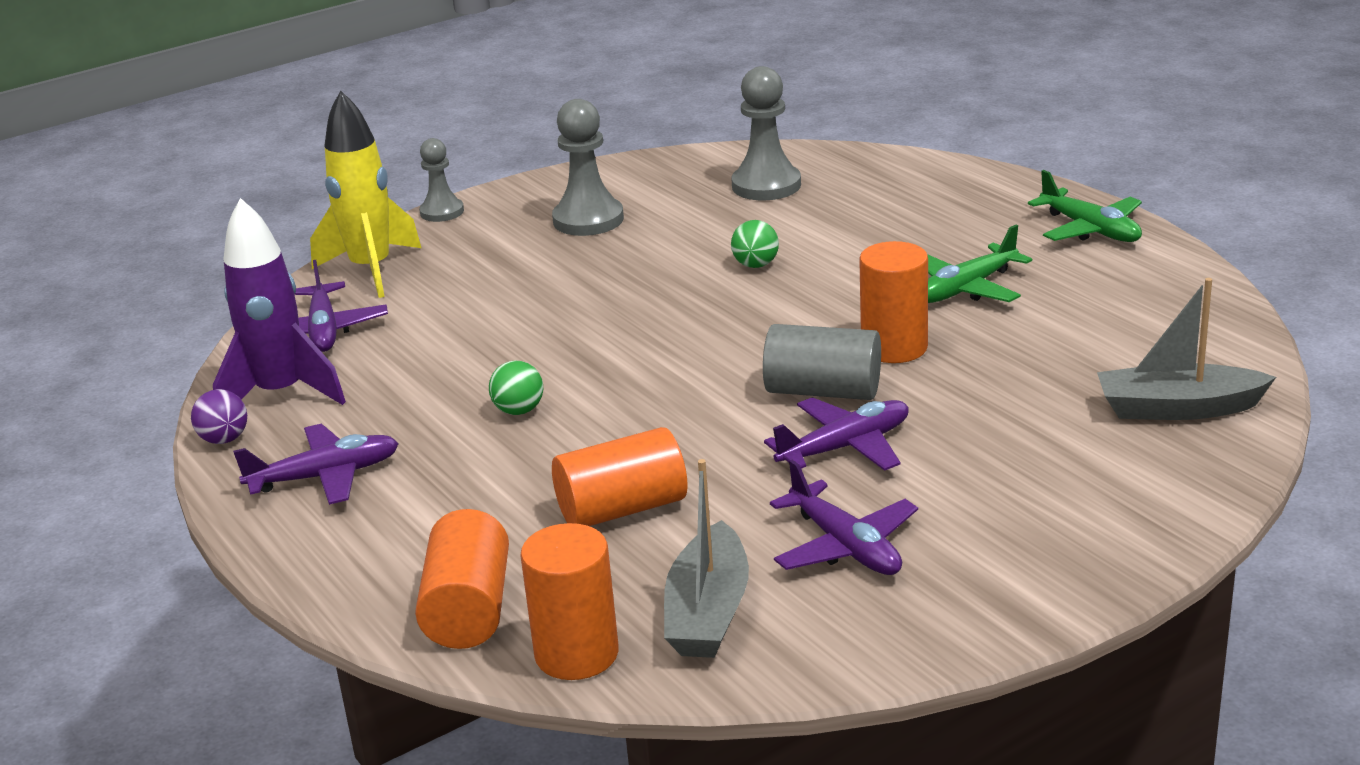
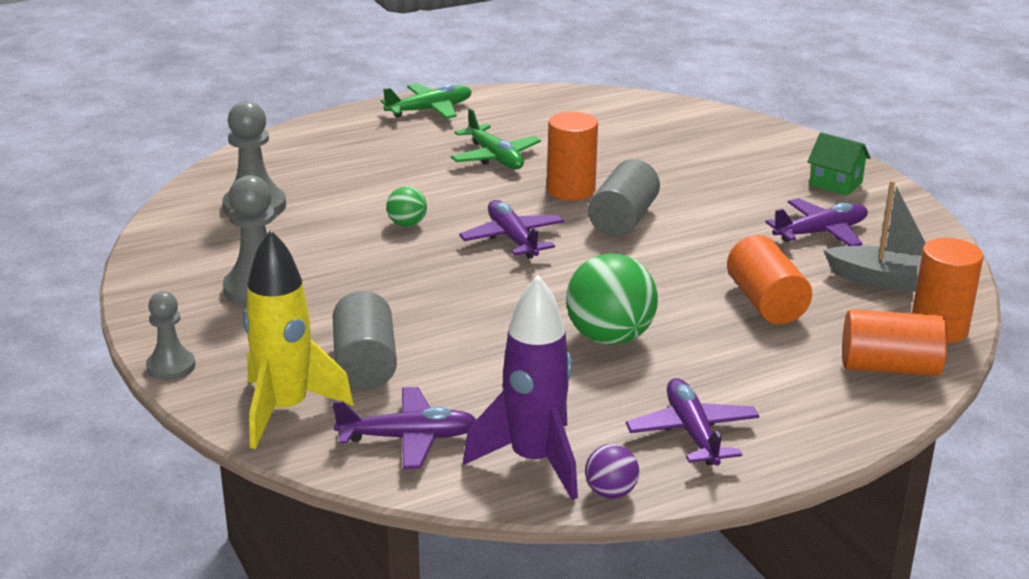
camera: 85 degrees left, 0 degrees up
green ball [489,361,543,415] -> green ball [566,253,658,345], size x1.97
purple plane [764,397,909,471] -> purple plane moved to [459,200,564,259]
grey boat [1097,278,1276,420] -> none
none -> grey cylinder [332,291,397,390]
none -> green house [807,132,871,196]

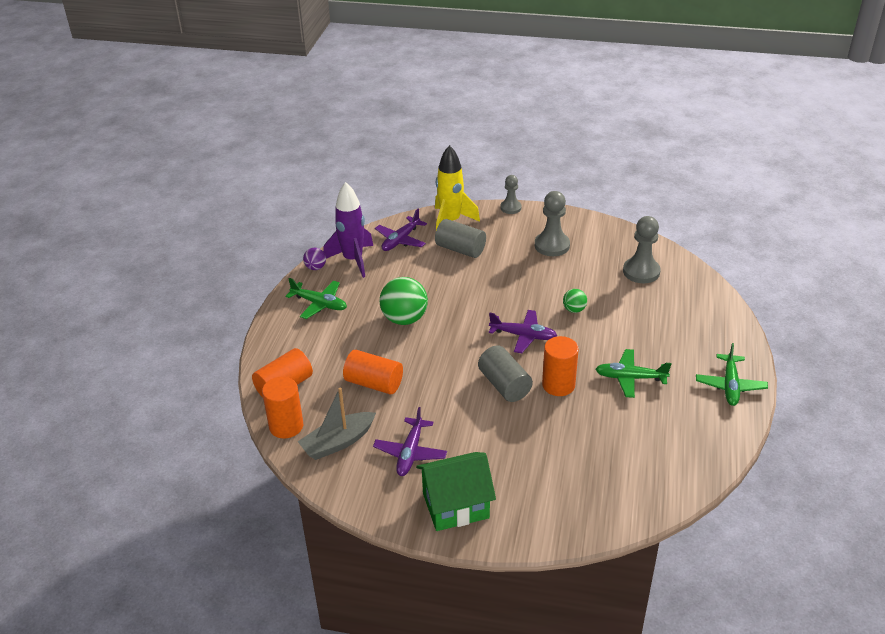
camera: 130 degrees right, 10 degrees up
purple plane [626,378,759,466] -> green plane [286,278,347,319]
green house [807,132,871,196] -> green house [416,452,496,531], size x1.72

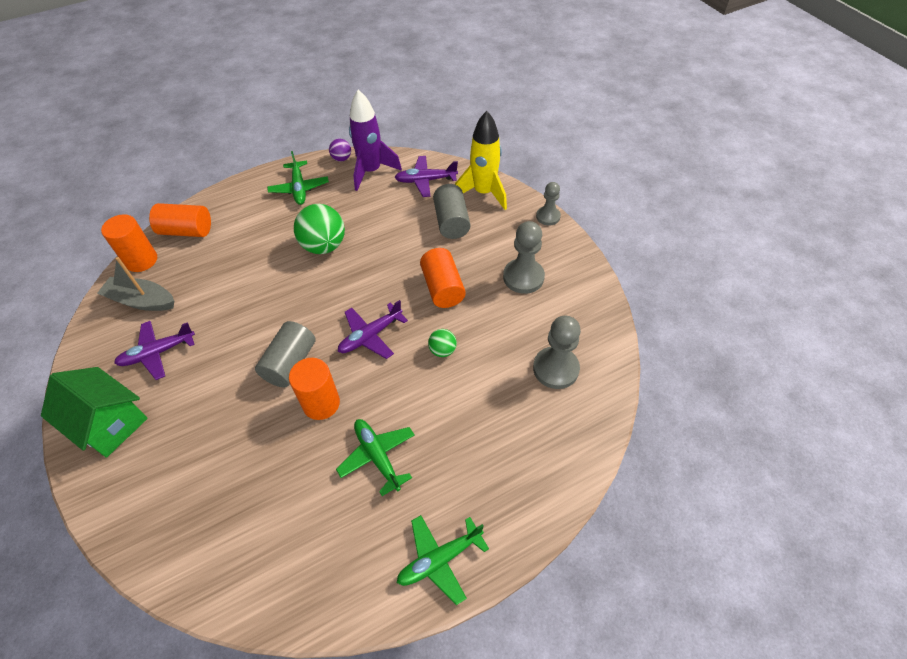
camera: 50 degrees right, 15 degrees up
orange cylinder [343,350,403,395] -> orange cylinder moved to [420,248,466,308]
purple plane [489,310,557,353] -> purple plane turned 75 degrees clockwise [338,300,408,359]

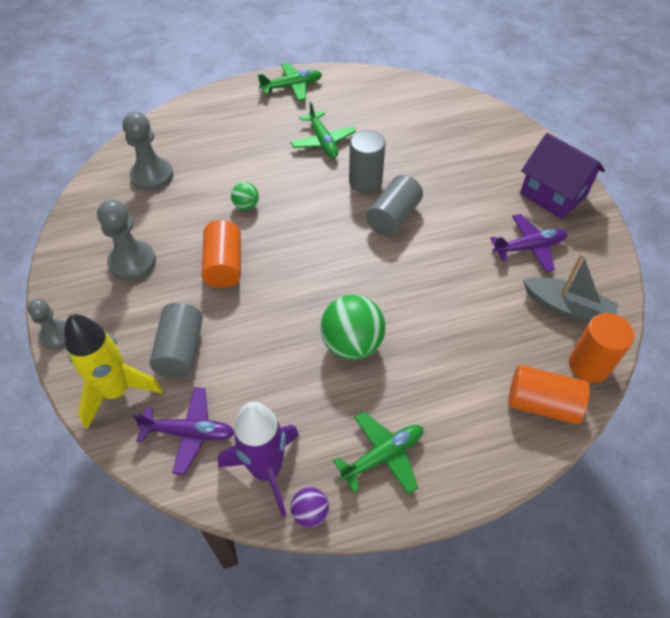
camera: 170 degrees left, 0 degrees up
green house [41,367,148,458] -> purple house [520,133,605,219]
green plane [267,151,329,205] -> green plane turned 60 degrees clockwise [333,412,423,494]
orange cylinder [289,358,340,420] -> grey cylinder [349,130,386,193]
purple plane [338,300,408,359] -> none

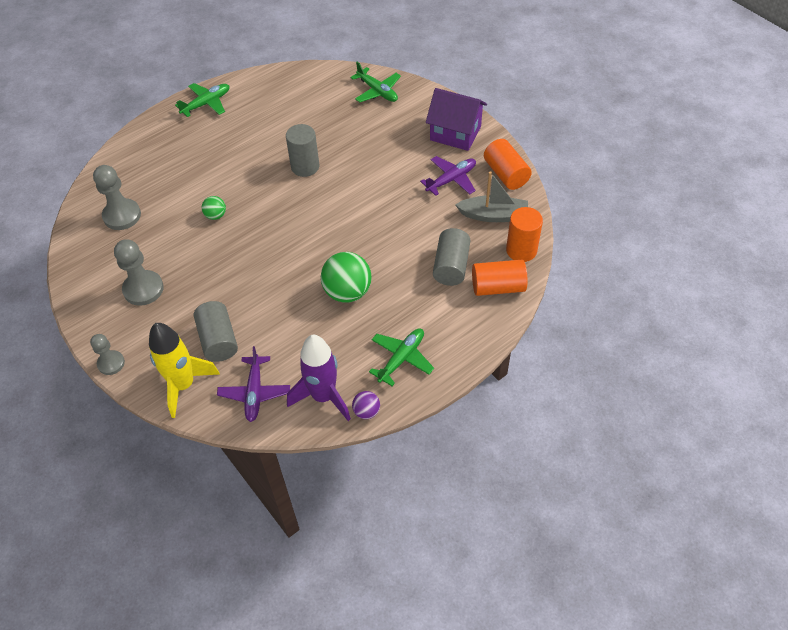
camera: 20 degrees left, 0 degrees up
purple plane [132,387,235,475] -> purple plane turned 105 degrees clockwise [217,346,290,422]
orange cylinder [202,220,241,288] -> orange cylinder moved to [484,139,532,190]
green plane [291,101,356,158] -> green plane moved to [351,62,401,102]
grey cylinder [366,175,423,236] -> grey cylinder moved to [433,228,470,286]

